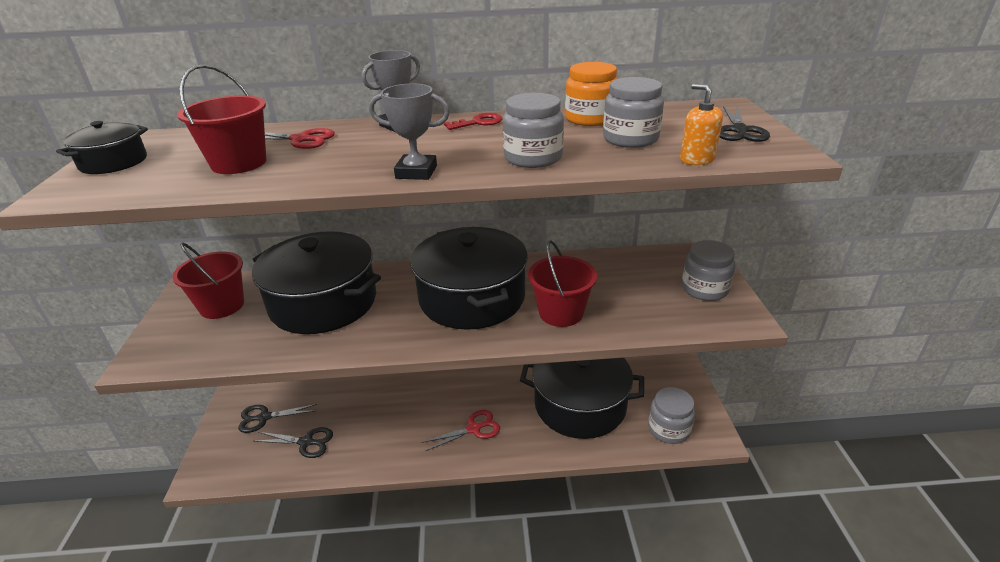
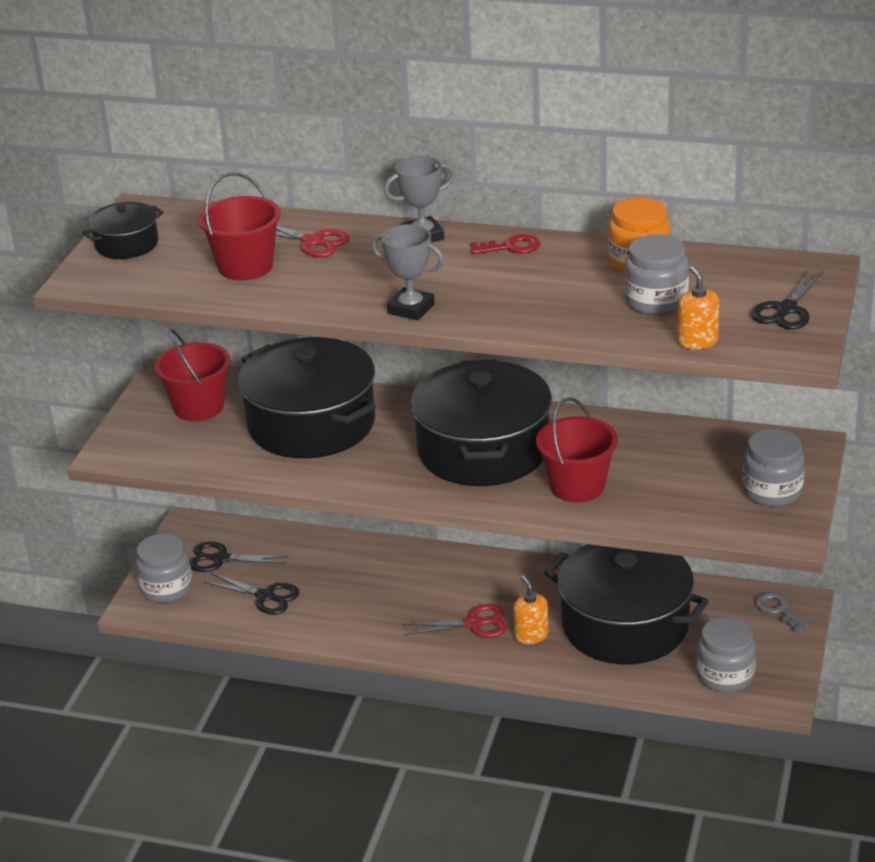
camera: 20 degrees right, 0 degrees up
grey jar [503,93,564,168] -> grey jar moved to [135,534,192,603]
none -> orange soap dispenser [513,575,549,644]
none -> grey key [756,592,809,632]

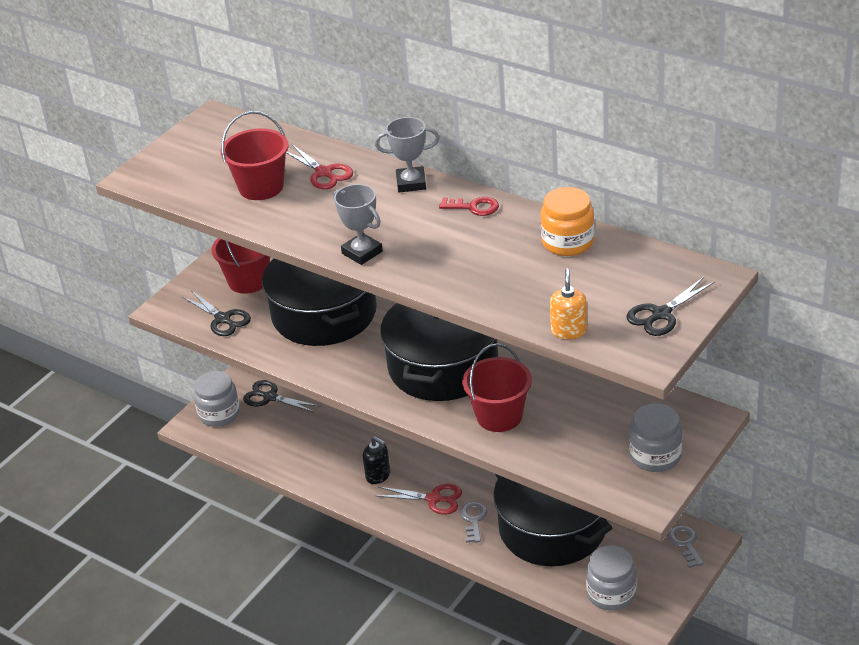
camera: 20 degrees right, 5 degrees up
black pot [83,202,163,259] -> none
black scissors [204,573,300,615] -> black scissors moved to [182,291,251,336]
orange soap dispenser [513,575,549,644] -> grey key [460,502,487,542]
grey jar [624,234,689,315] -> none
none -> black soap dispenser [363,437,390,484]

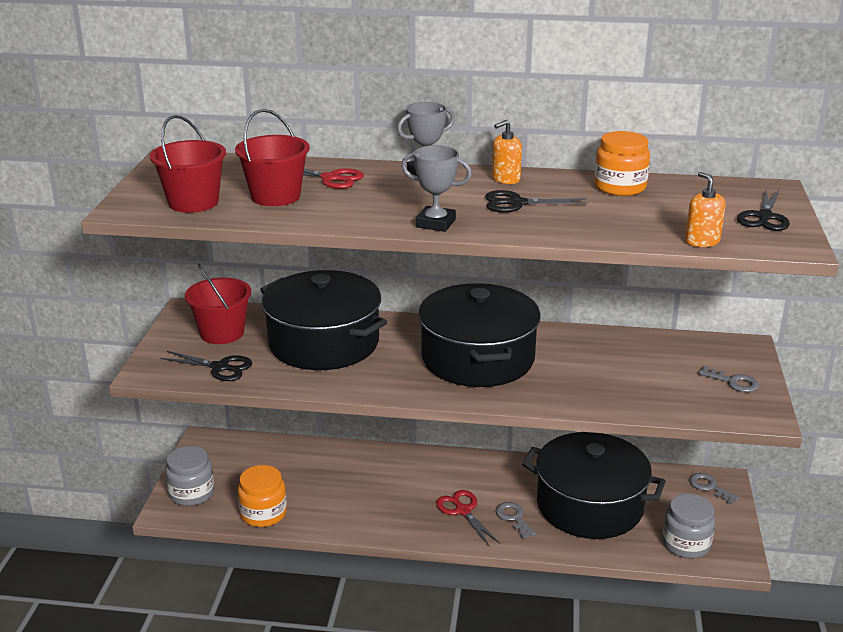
camera: 30 degrees left, 10 degrees down
black scissors [243,380,319,413] -> black scissors moved to [485,190,588,213]
black soap dispenser [363,437,390,484] -> none
red scissors [377,484,462,515] -> red scissors turned 105 degrees counterclockwise [436,490,500,547]
red key [439,197,499,216] -> orange soap dispenser [492,120,522,184]
red bucket [462,343,532,432] -> red bucket moved to [150,115,226,213]
grey jar [629,403,682,472] -> grey key [698,365,759,392]
none -> orange jar [237,465,287,527]

